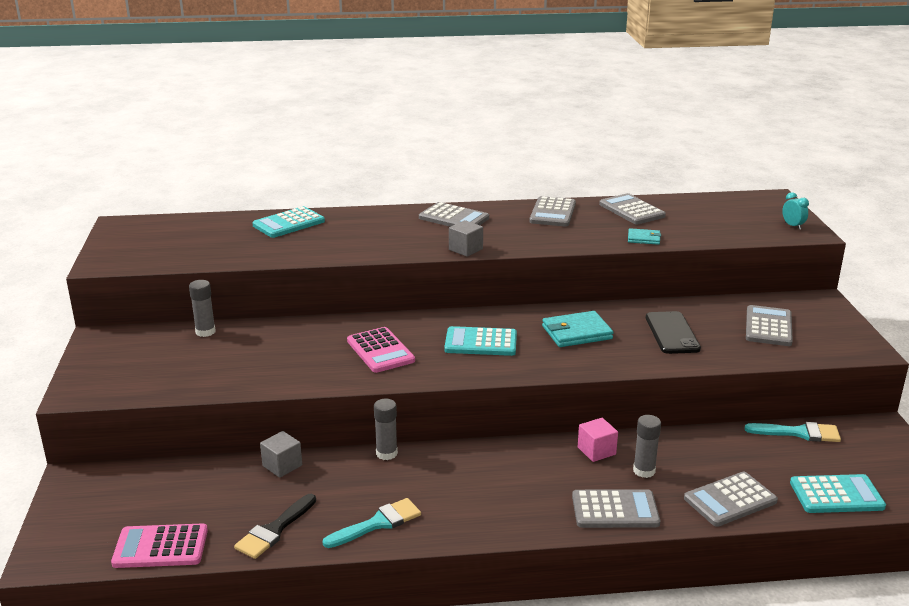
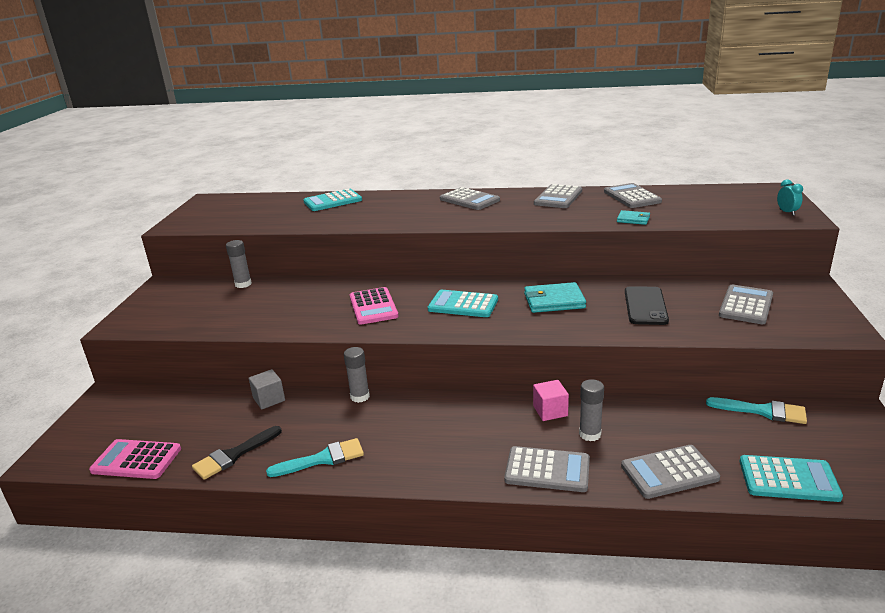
camera: 15 degrees right, 0 degrees up
grey cube [449,220,483,257] -> none

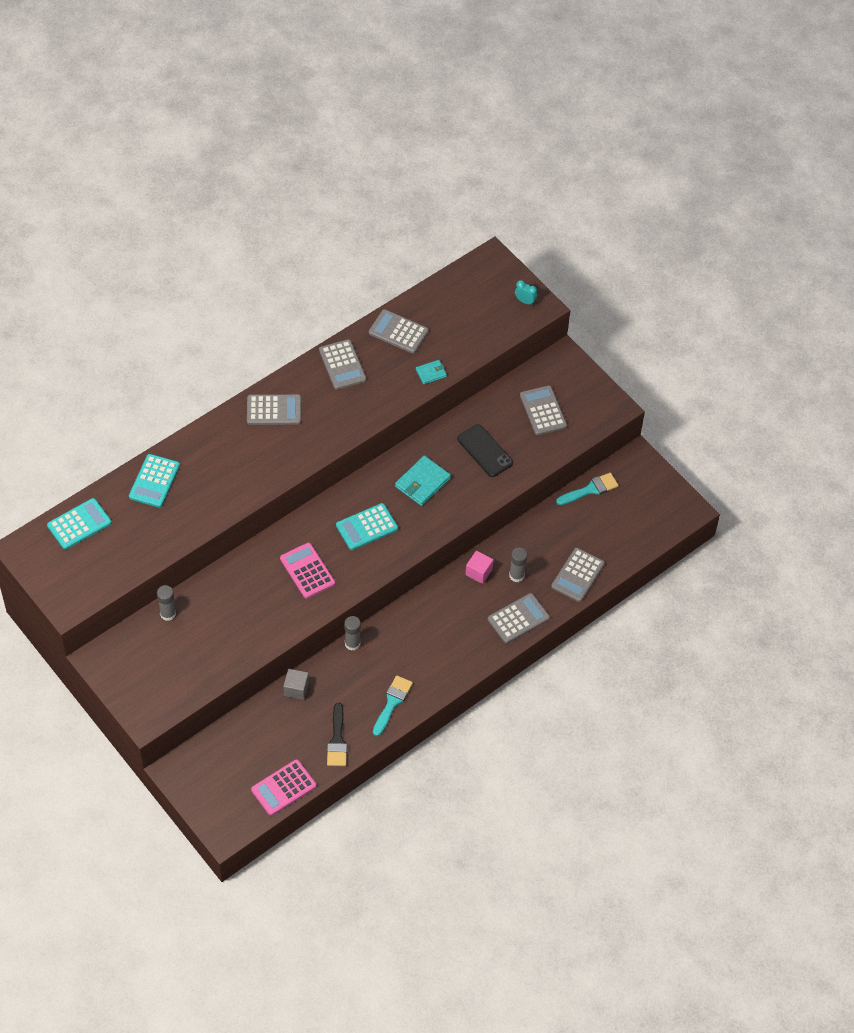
camera: 50 degrees left, 30 degrees up
pink calculator [350,287,399,325] -> pink calculator turned 150 degrees counterclockwise [280,543,335,599]
turquoise calculator [740,455,843,502] -> turquoise calculator moved to [47,498,112,550]

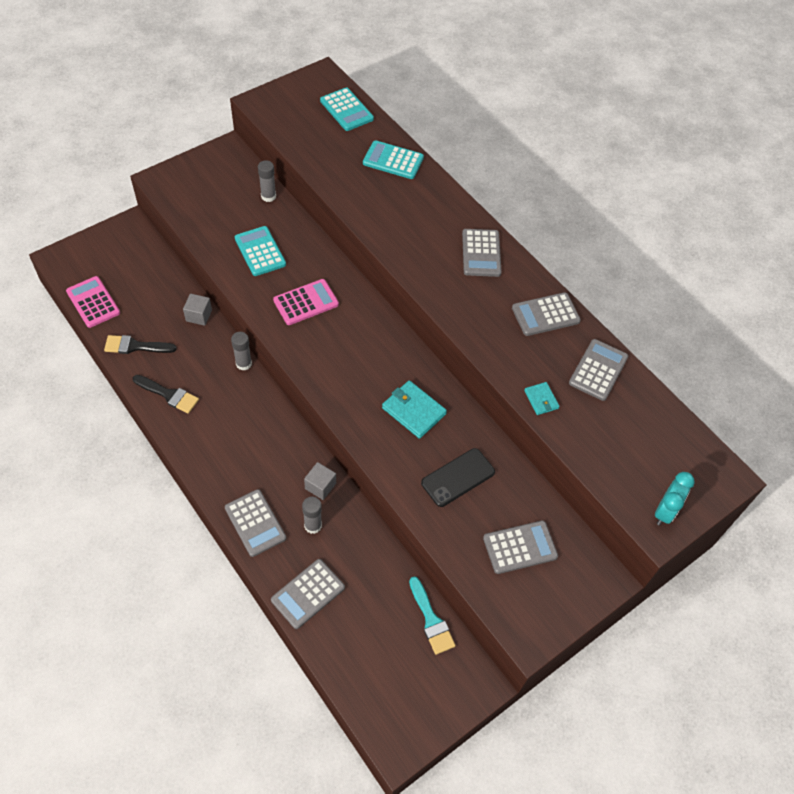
camera: 90 degrees right, 0 degrees up
turquoise calculator [336,503,398,550] -> turquoise calculator moved to [235,226,286,276]
turquoise brush [373,675,413,736] -> black brush [133,375,199,414]
pink cube [465,551,493,584] -> grey cube [304,462,336,500]
turquoise clock [515,280,537,305] -> turquoise clock [655,472,695,526], size x1.52
grey calculator [551,548,605,602] -> grey calculator turned 75 degrees counterclockwise [271,559,345,629]

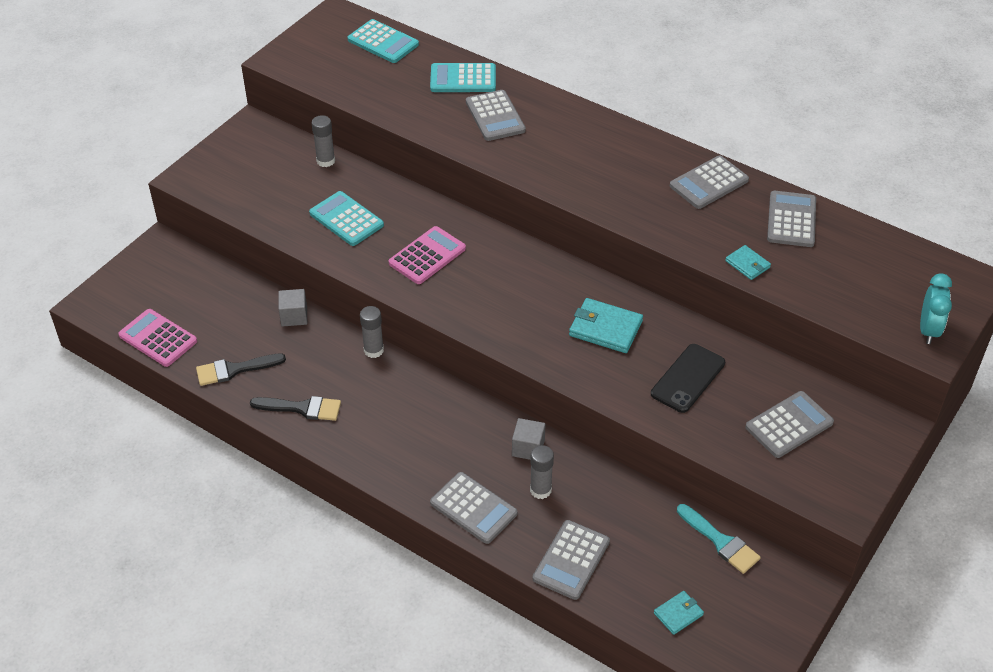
camera: 15 degrees left, 10 degrees down
grey calculator [462,229,502,277] -> grey calculator moved to [466,90,526,141]
none -> turquoise wallet [654,591,704,635]

